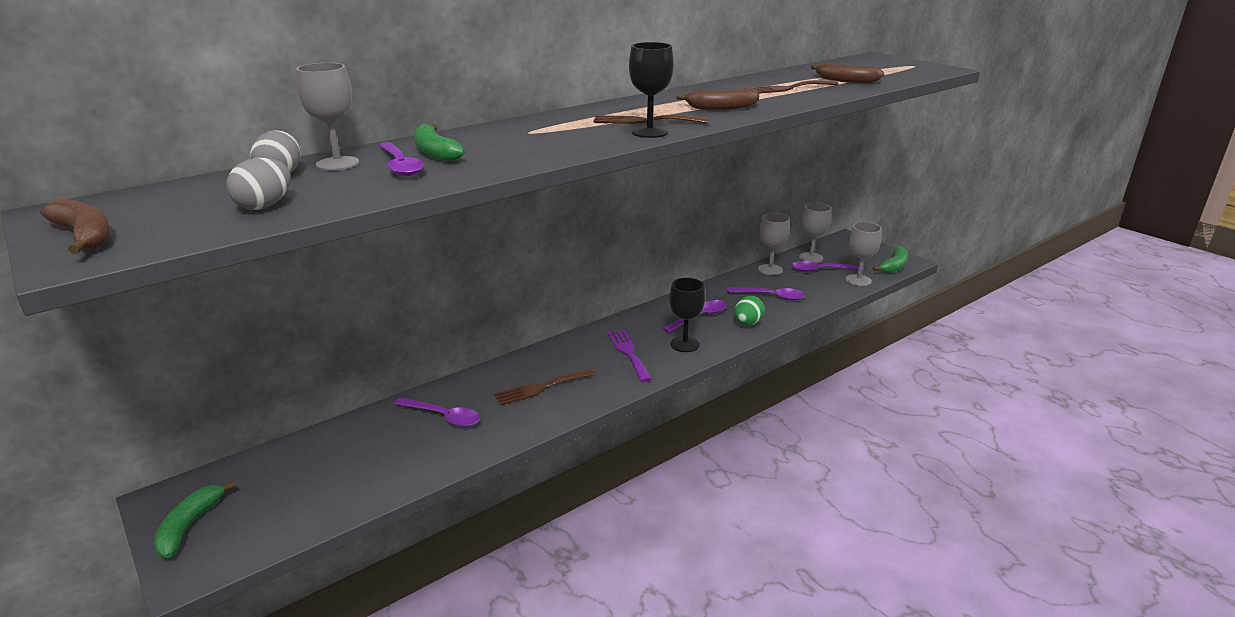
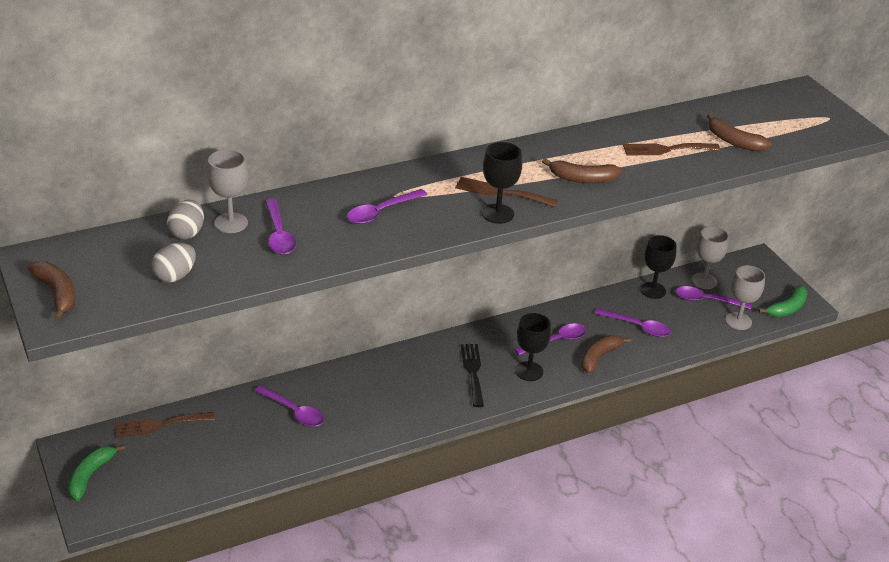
camera: 10 degrees right, 10 degrees up
green banana [414,124,465,162] -> none
brown fork [494,369,596,405] -> brown fork moved to [115,412,215,438]
purple fork [608,330,652,382] -> black fork [461,344,484,407]
green egg [734,296,765,326] -> brown banana [581,335,631,374]
grey goblet [758,213,790,275] -> black goblet [640,235,677,299]
none -> purple spoon [347,189,427,224]

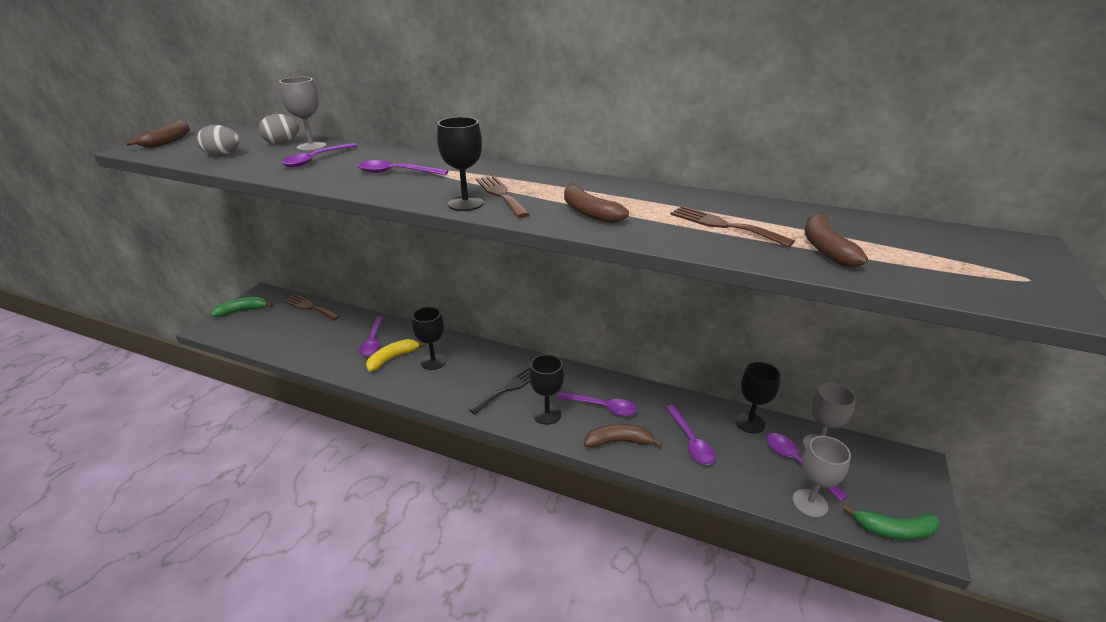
camera: 50 degrees right, 5 degrees down
none -> yellow banana [366,339,426,371]
none -> black goblet [412,307,446,370]

